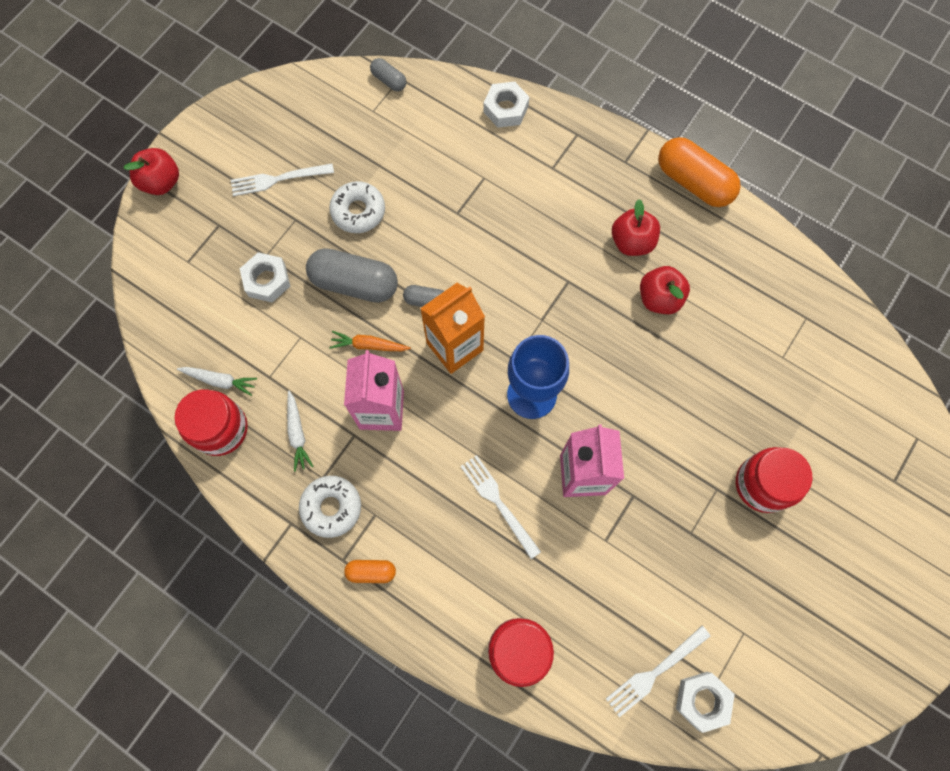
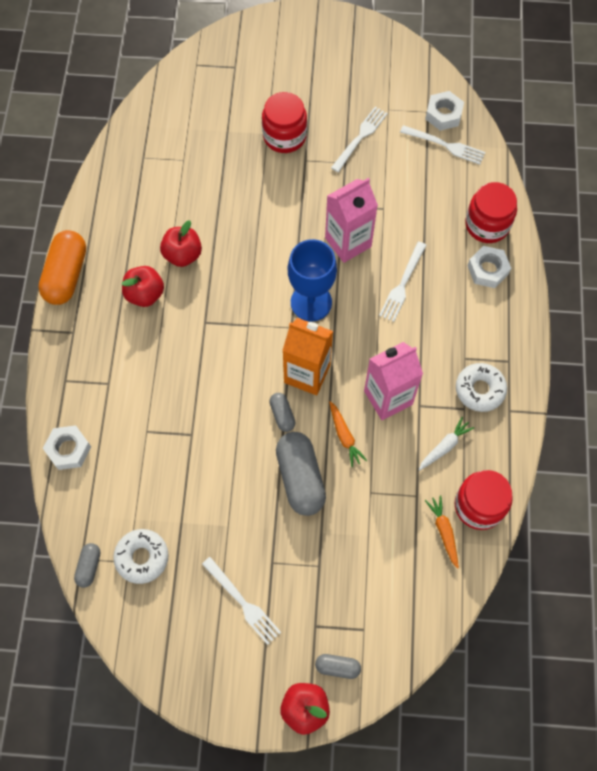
camera: 120 degrees left, 5 degrees down
white carrot [177,367,257,396] -> orange carrot [425,495,459,569]
white nut [240,252,290,303] -> white nut moved to [467,246,511,288]
white donut [329,181,385,233] -> white donut moved to [113,529,169,584]
orange capsule [344,560,396,583] -> none
none -> grey capsule [315,654,361,679]
none -> white fork [331,107,388,172]

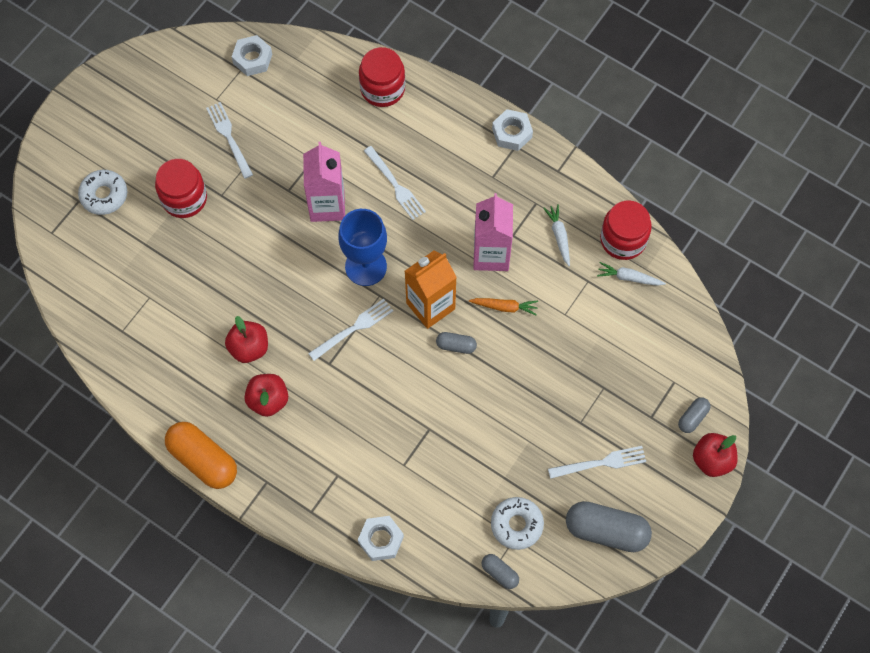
camera: 60 degrees left, 0 degrees up
grey capsule [276,432,326,516] -> grey capsule moved to [566,501,652,552]
white fork [400,125,485,165] -> white fork moved to [308,299,393,361]
orange carrot [425,495,459,569] -> white carrot [597,262,666,286]
white donut [456,363,507,412] -> white donut moved to [78,170,127,215]
white nut [467,246,511,288] -> white nut moved to [492,109,533,151]

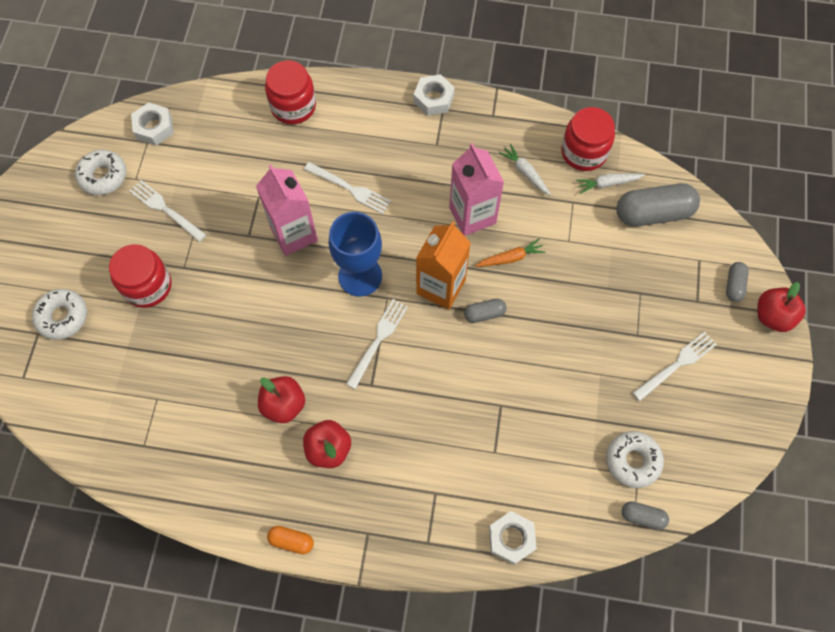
camera: 25 degrees left, 0 degrees up
orange capsule [165,422,237,489] -> orange capsule [267,526,314,554], size x0.50
grey capsule [566,501,652,552] -> grey capsule moved to [616,183,700,226]
none -> white donut [75,150,126,195]

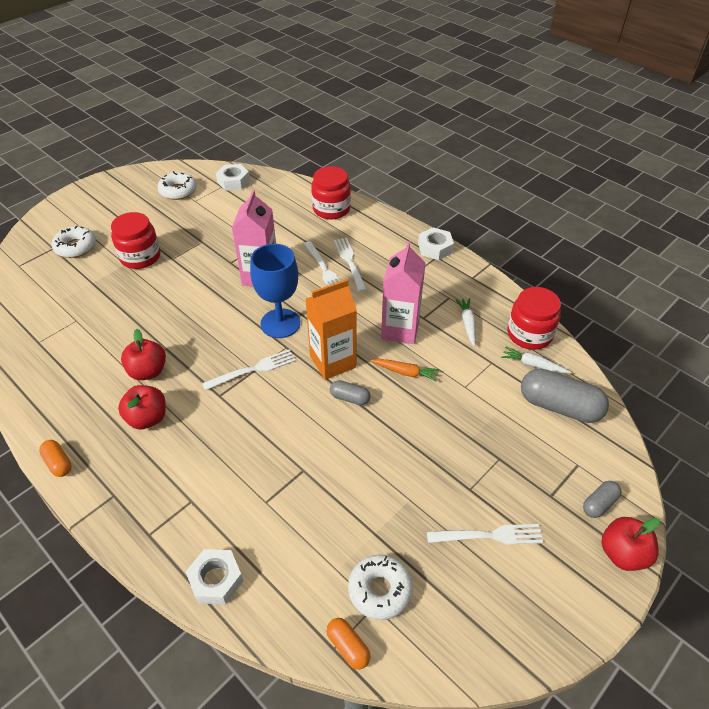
camera: 35 degrees right, 20 degrees down
white fork [129,180,206,242] -> white fork moved to [334,238,367,292]
grey capsule [621,501,669,530] -> orange capsule [327,618,371,670]

